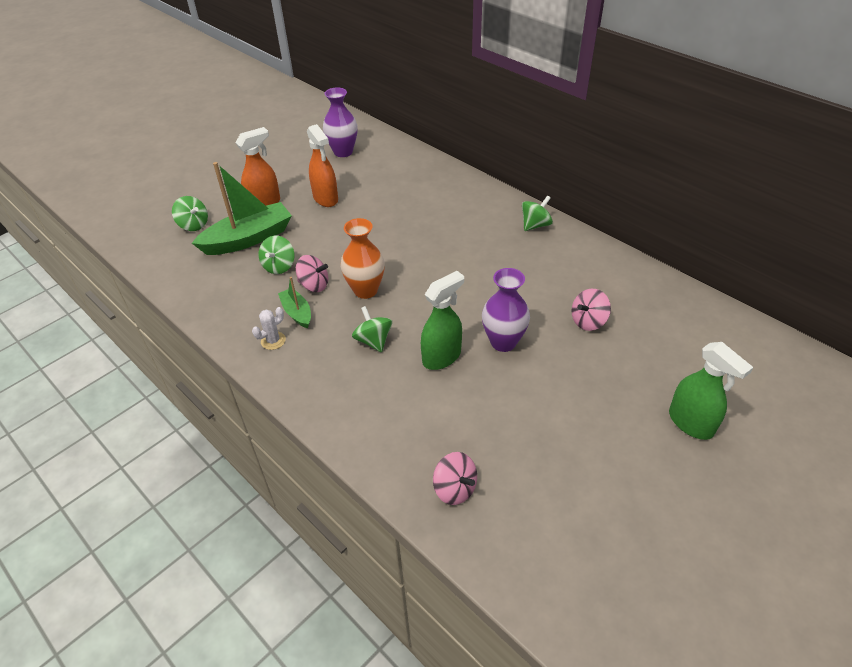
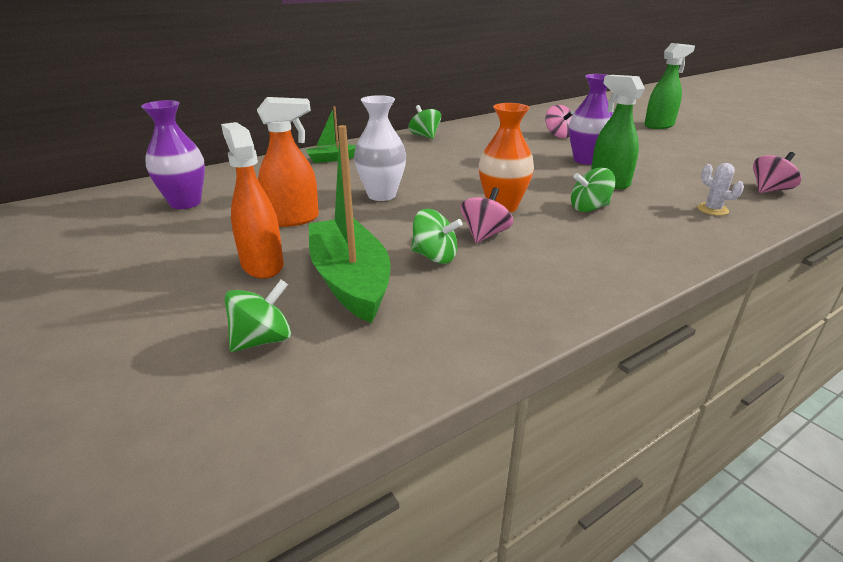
camera: 80 degrees left, 15 degrees down
white cactus [252,307,286,350] -> white cactus moved to [697,163,744,216]
green boat [278,277,311,328] -> green boat moved to [305,106,356,163]
none -> white vase [354,95,406,201]

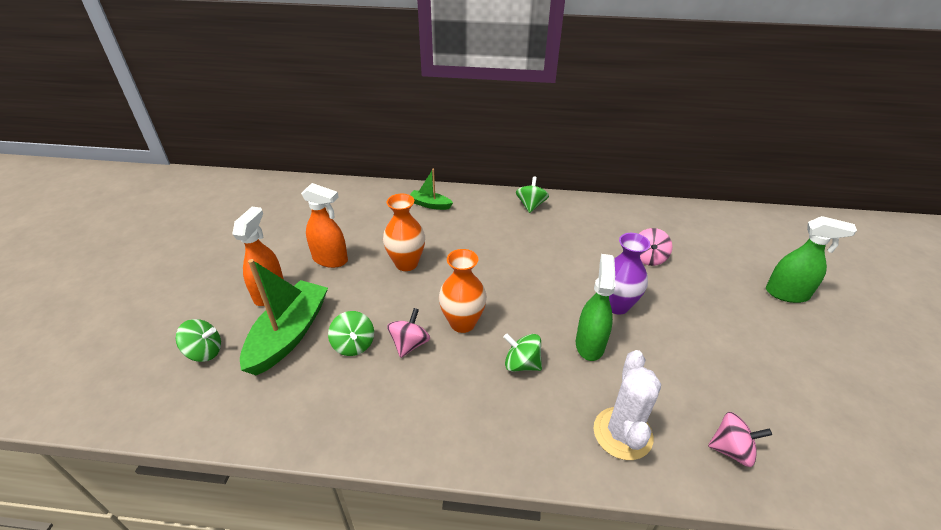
camera: 40 degrees right, 10 degrees up
purple vase [141,100,205,209] -> none
white vase [354,95,406,201] -> orange vase [383,194,425,271]
pink spinning top [461,187,513,243] -> pink spinning top turned 45 degrees counterclockwise [387,308,430,358]
white cactus [697,163,744,216] -> white cactus [594,350,661,460], size x1.95

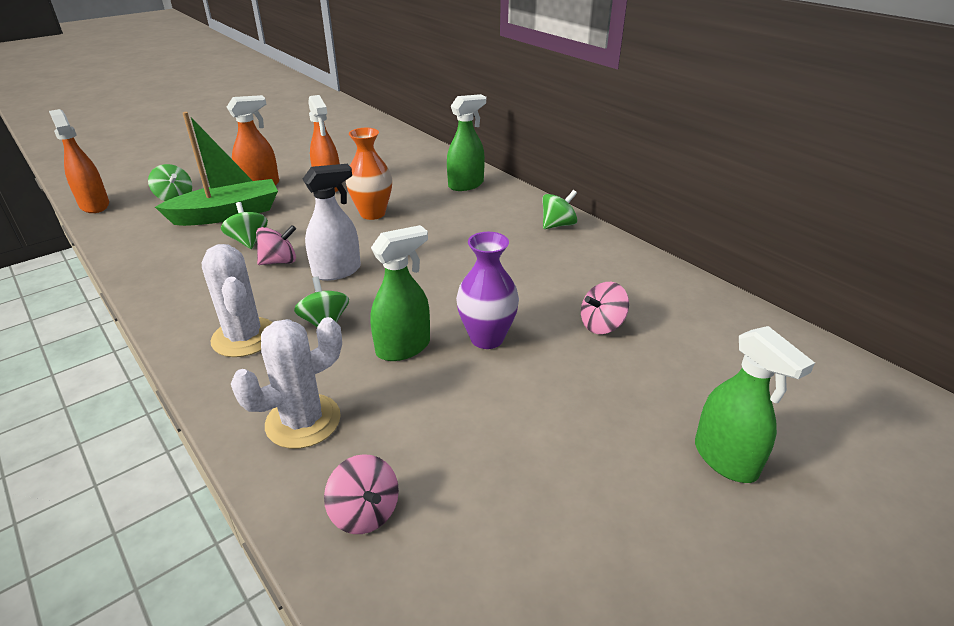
camera: 45 degrees right, 5 degrees down
green spinning top [328,311,374,356] -> green spinning top turned 135 degrees clockwise [221,202,268,249]
green boat [410,169,453,210] -> green spray bottle [447,94,486,191]
orange vase [439,249,487,333] -> white spray bottle [303,164,361,281]
none -> orange spray bottle [49,109,109,213]
none -> white cactus [202,244,273,357]

